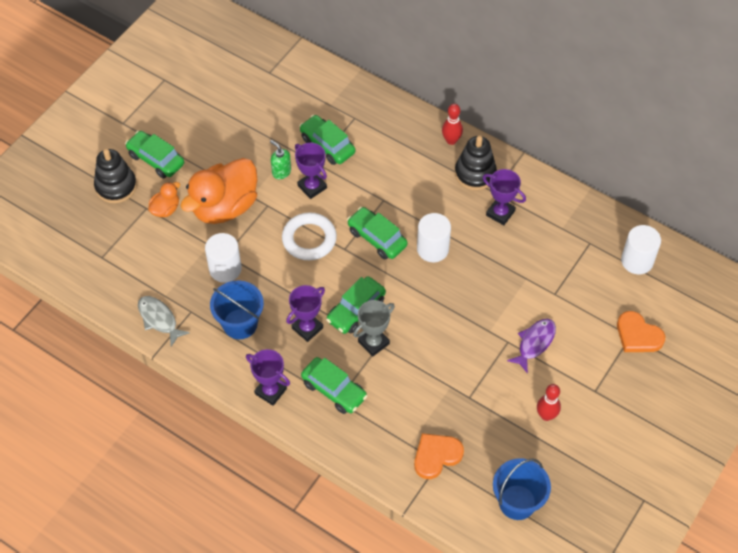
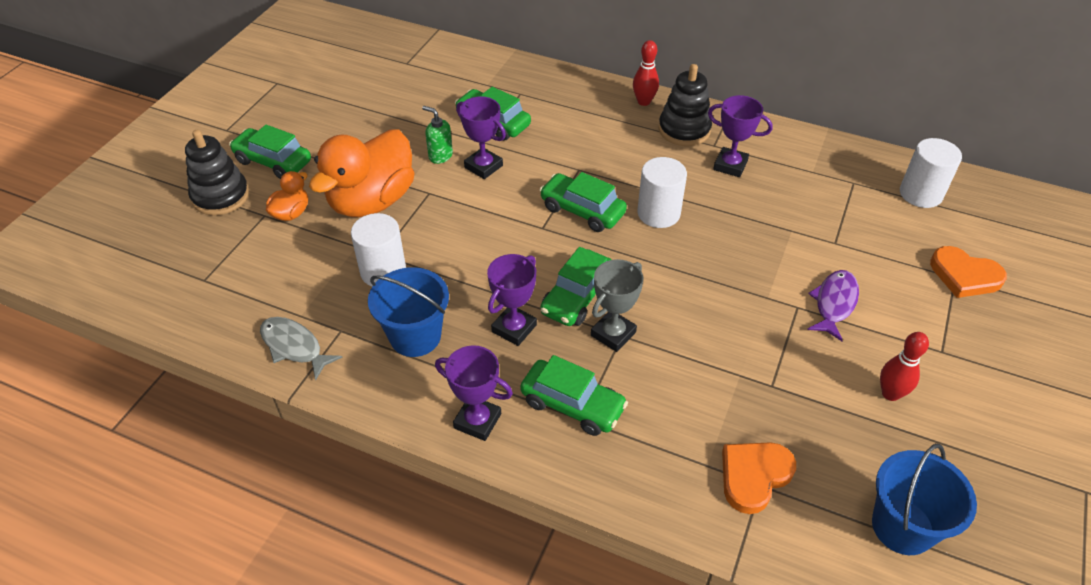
camera: 10 degrees left, 10 degrees down
white ring [282,212,337,260] -> none

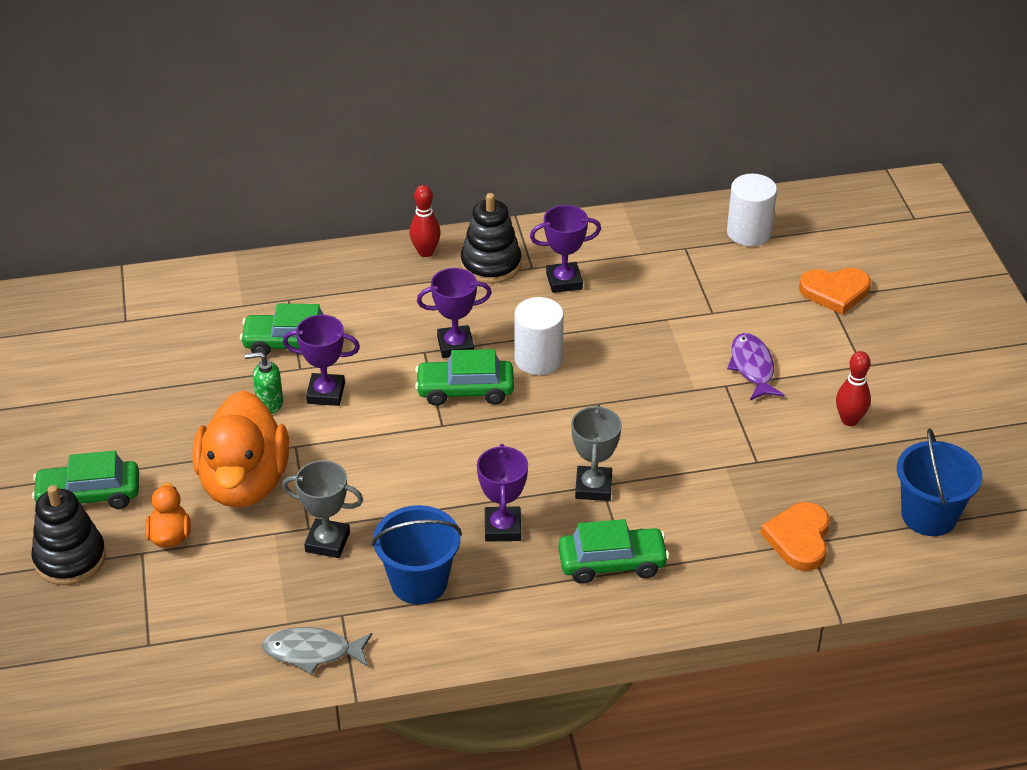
camera: 35 degrees left, 5 degrees down
white cylinder [351,213,406,287] -> grey trophy [282,460,363,558]
purple trophy [435,345,513,441] -> purple trophy moved to [417,268,492,358]
green car [540,247,612,326] -> none

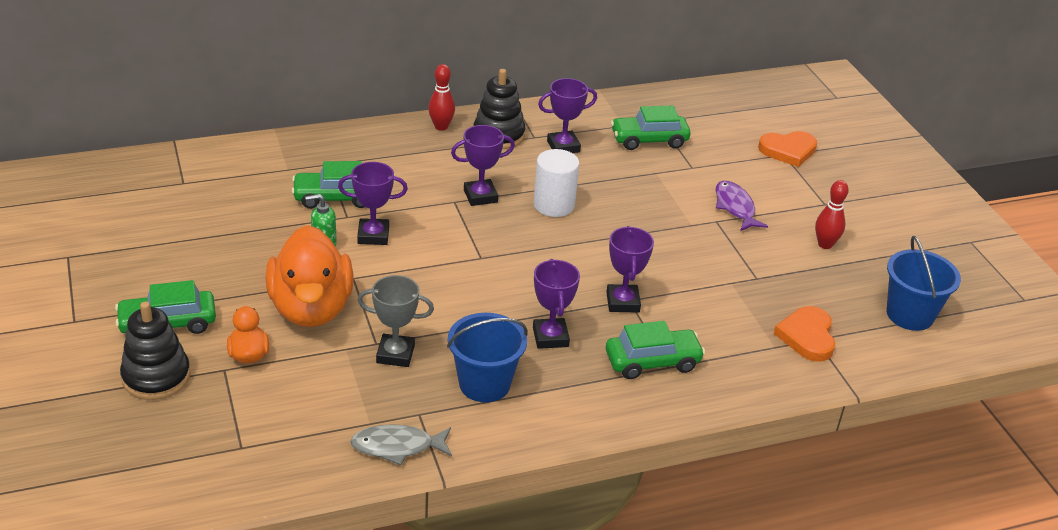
camera: 10 degrees left, 5 degrees down
green car [415,349,514,406] -> green car moved to [611,106,691,150]
grey trophy [571,404,622,501] -> purple trophy [606,226,654,313]
white cylinder [727,174,777,246] -> none

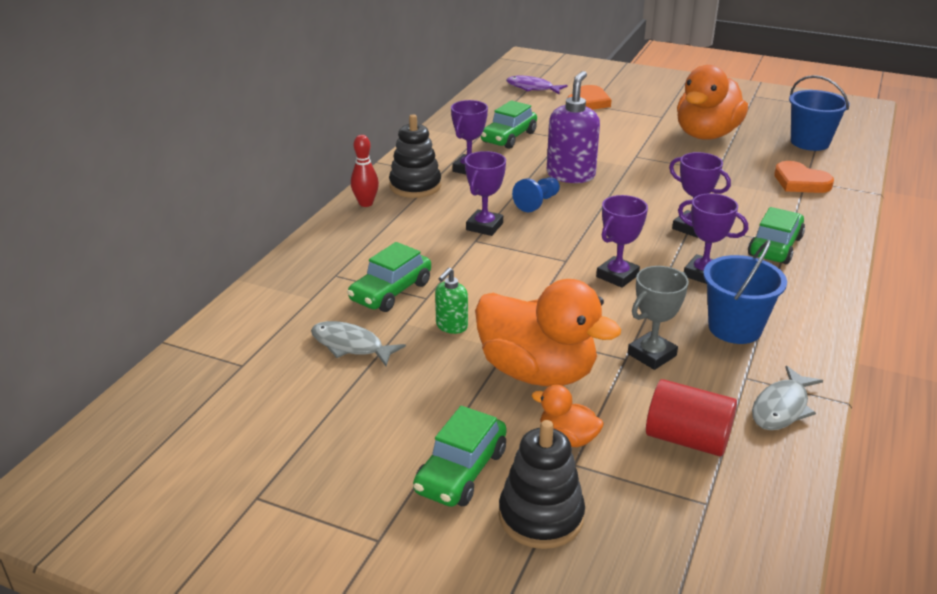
camera: 45 degrees left, 5 degrees down
purple trophy [338,162,408,245] -> purple trophy moved to [596,195,648,288]
white cylinder [533,149,579,217] -> blue pawn [512,177,560,212]
purple fish [716,180,768,231] -> purple fish moved to [506,76,568,94]
red bowling pin [815,180,849,249] -> orange duck [677,65,748,140]
none -> grey fish [311,321,406,366]
none -> purple soap dispenser [547,71,600,183]
none -> red cylinder [646,379,737,456]

